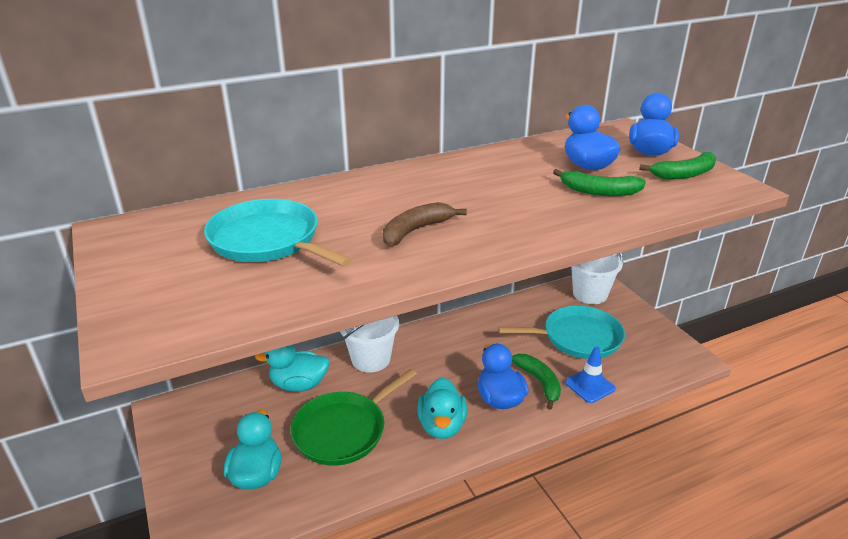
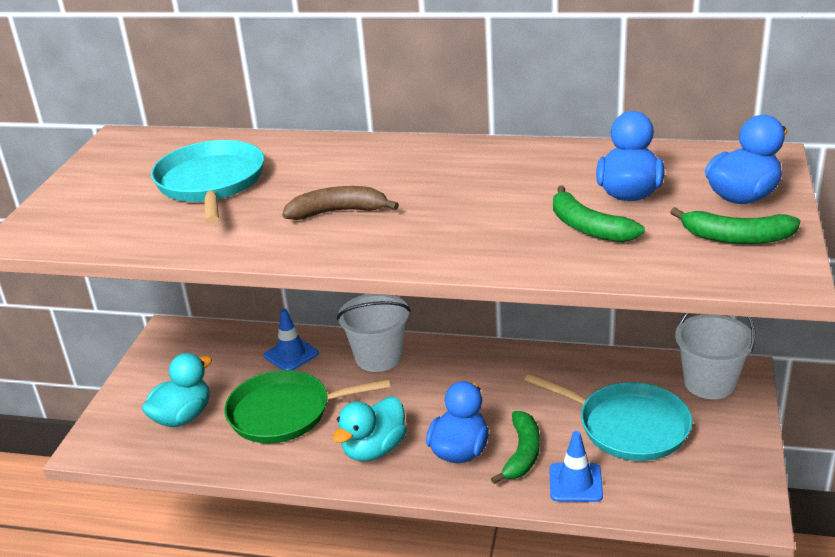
camera: 40 degrees right, 0 degrees up
turquoise duck [255,345,330,392] -> blue traffic cone [264,308,319,370]

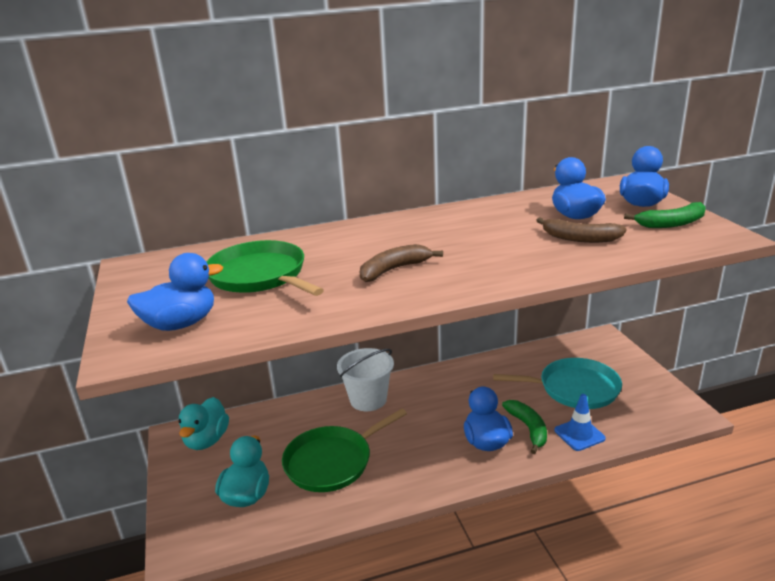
camera: 30 degrees left, 5 degrees down
turquoise pan [151,140,264,223] -> green pan [206,240,324,296]
blue traffic cone [264,308,319,370] -> none
turquoise duck [333,397,407,462] -> turquoise duck moved to [178,397,229,450]
green banana [553,186,645,242] -> brown banana [536,217,626,243]
white bucket [675,313,755,399] -> none
none -> blue duck [127,253,223,331]

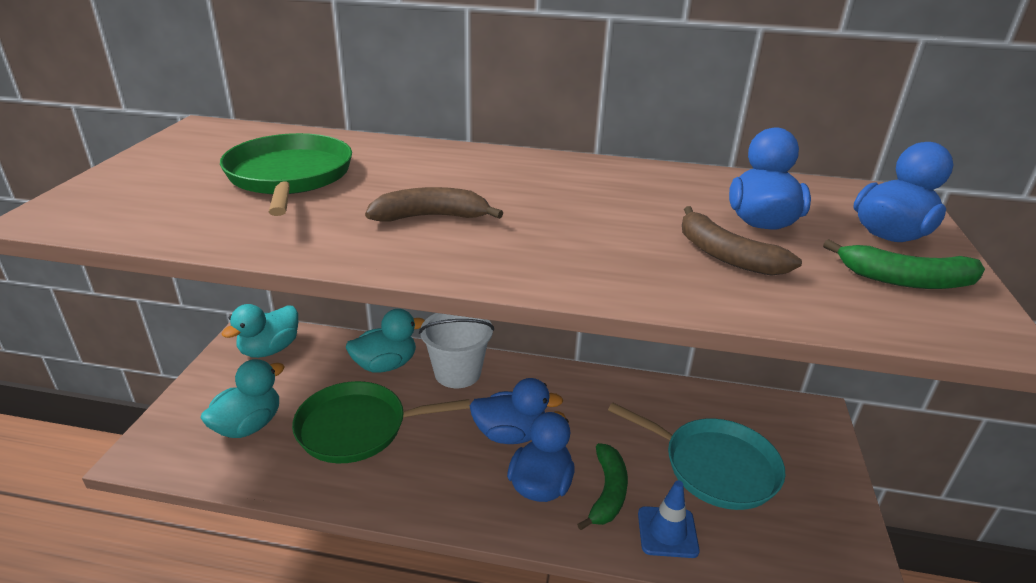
camera: 25 degrees right, 5 degrees up
blue duck [127,253,223,331] -> blue duck moved to [470,378,563,444]
none -> turquoise duck [346,309,425,373]

